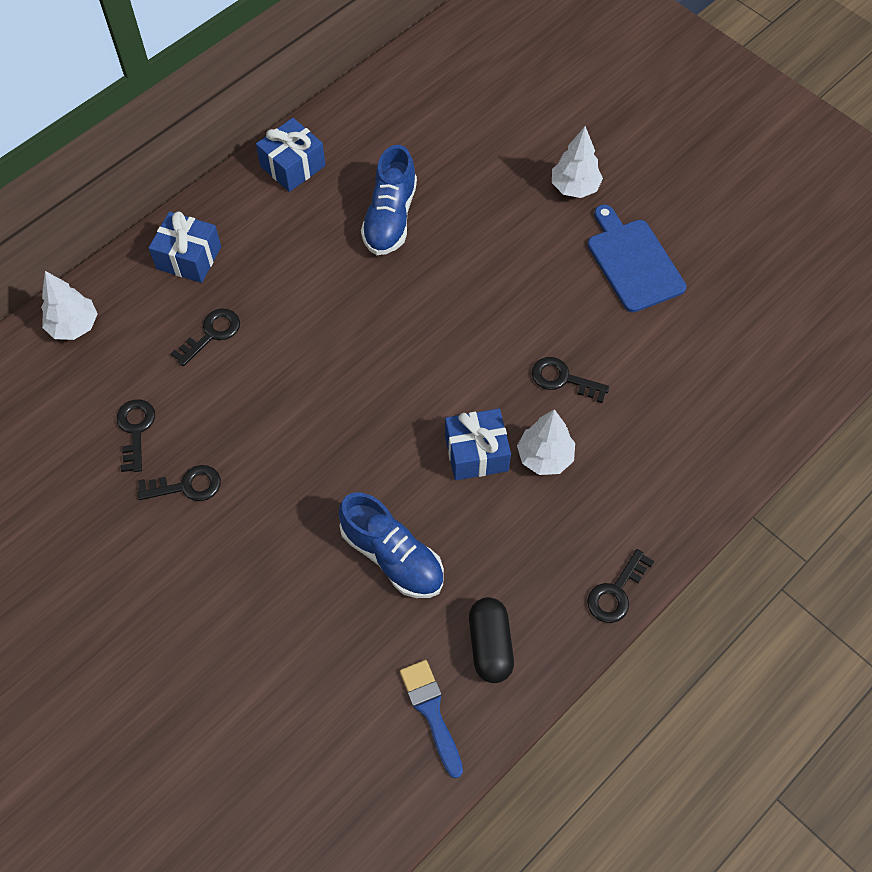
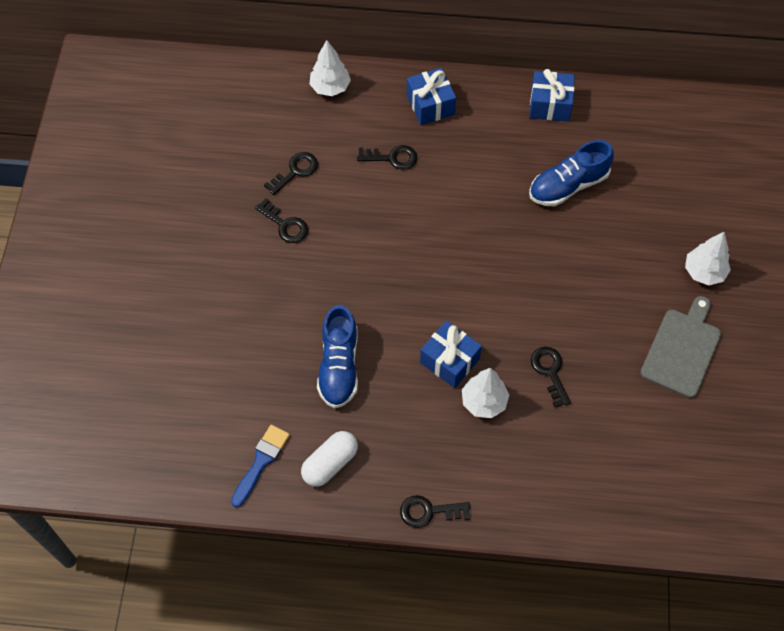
camera: 50 degrees right, 0 degrees up
black capsule [469,597,514,683] -> white capsule [301,431,358,487]
blue cutting board [588,205,686,312] -> grey cutting board [640,296,721,398]

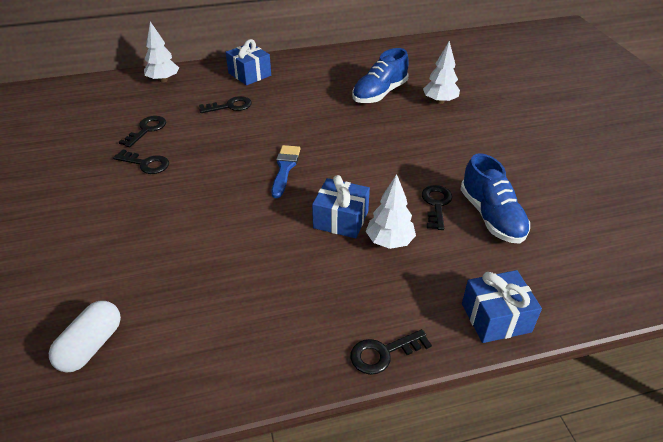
camera: 20 degrees left, 20 degrees down
blue brush [231,425,290,508] -> blue brush moved to [271,145,301,198]
white capsule [301,431,358,487] -> white capsule moved to [49,301,121,373]
blue shoe [317,305,358,408] -> blue shoe moved to [460,153,530,244]
blue gift [529,69,575,122] -> blue gift moved to [462,270,542,343]
black key [531,347,571,407] -> black key turned 45 degrees clockwise [422,185,452,230]
grey cutting board [640,296,721,398] -> none
white tree [685,232,731,285] -> white tree moved to [423,41,460,104]

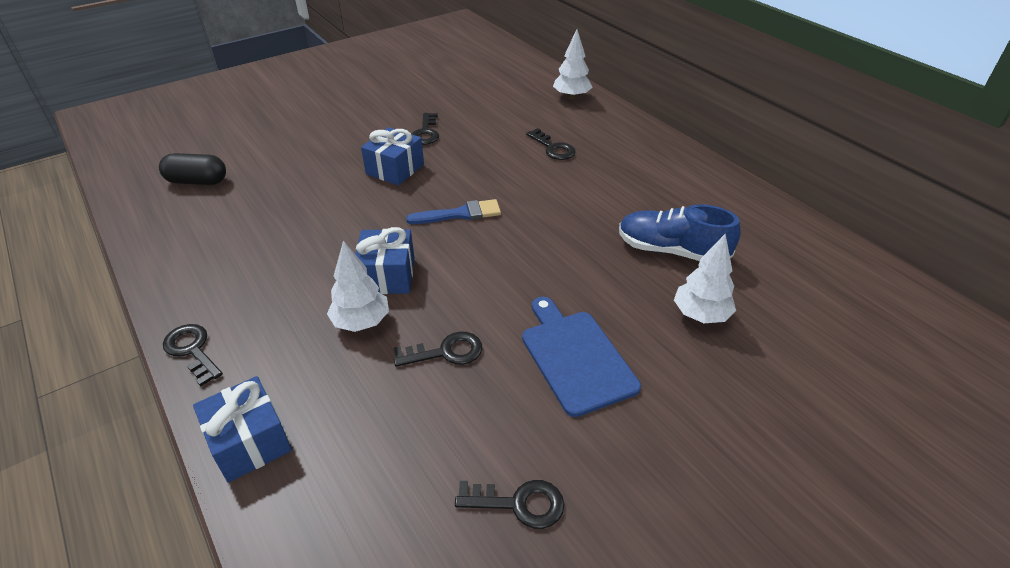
camera: 70 degrees right, 0 degrees up
white capsule [49,301,121,373] -> black capsule [159,153,226,185]
black key [119,116,166,147] -> black key moved to [455,480,565,529]
blue gift [225,39,271,85] -> blue gift moved to [361,127,424,186]
blue shoe [460,153,530,244] -> none
none -> blue cutting board [522,297,641,417]

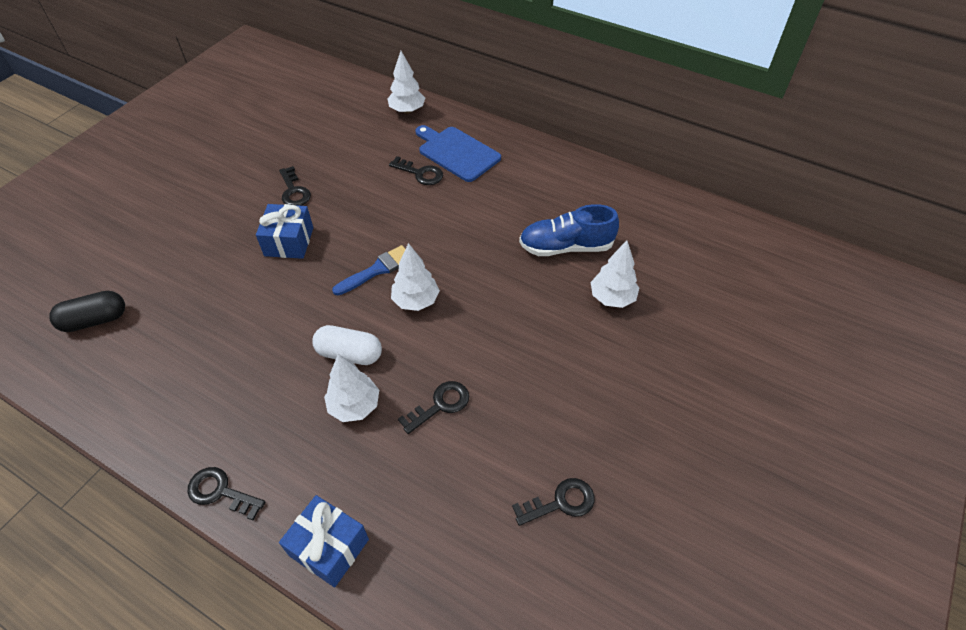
camera: 25 degrees left, 10 degrees up
blue gift [355,227,414,294] -> white capsule [312,325,382,365]
blue cutting board [522,297,641,417] -> blue cutting board moved to [415,125,501,182]
none -> white tree [391,243,440,311]

